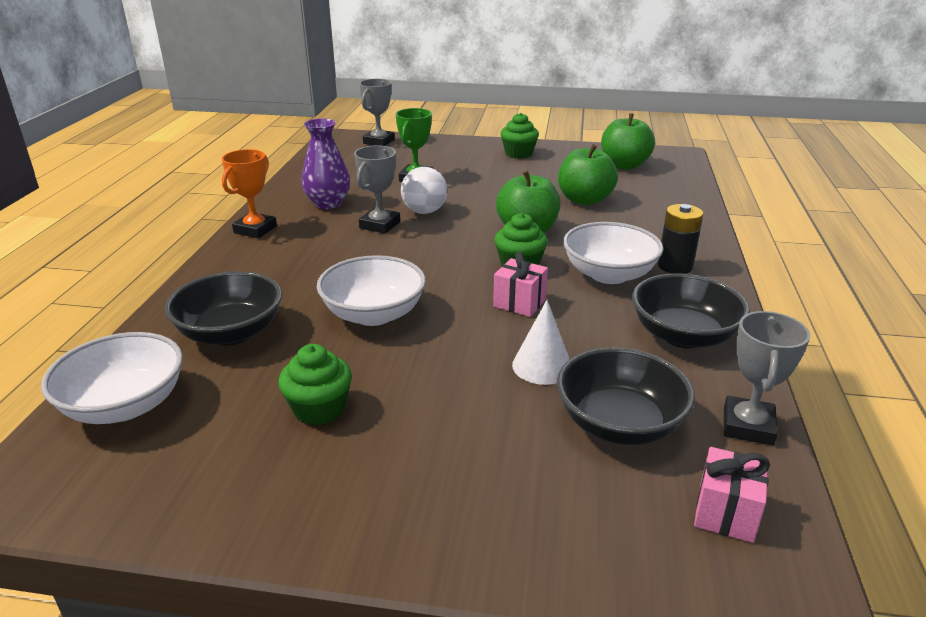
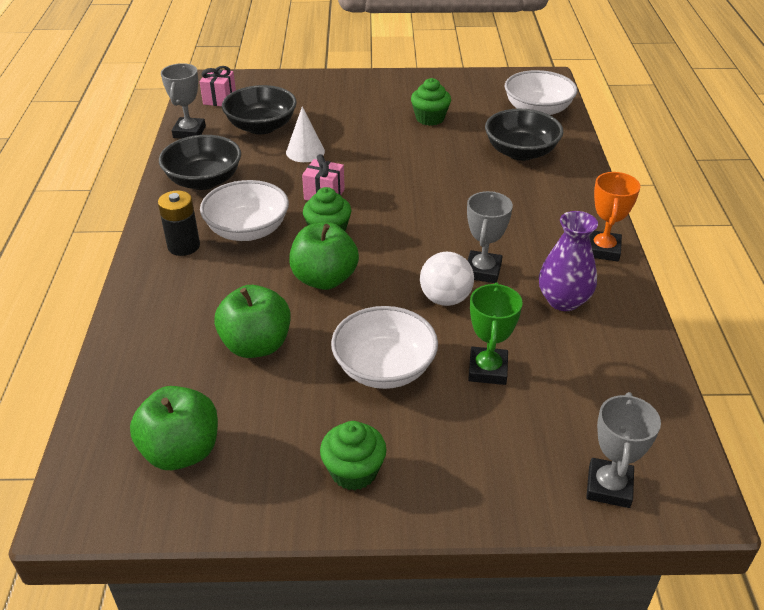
camera: 170 degrees right, 10 degrees up
white bowl [317,255,426,326] -> white bowl moved to [331,306,438,389]

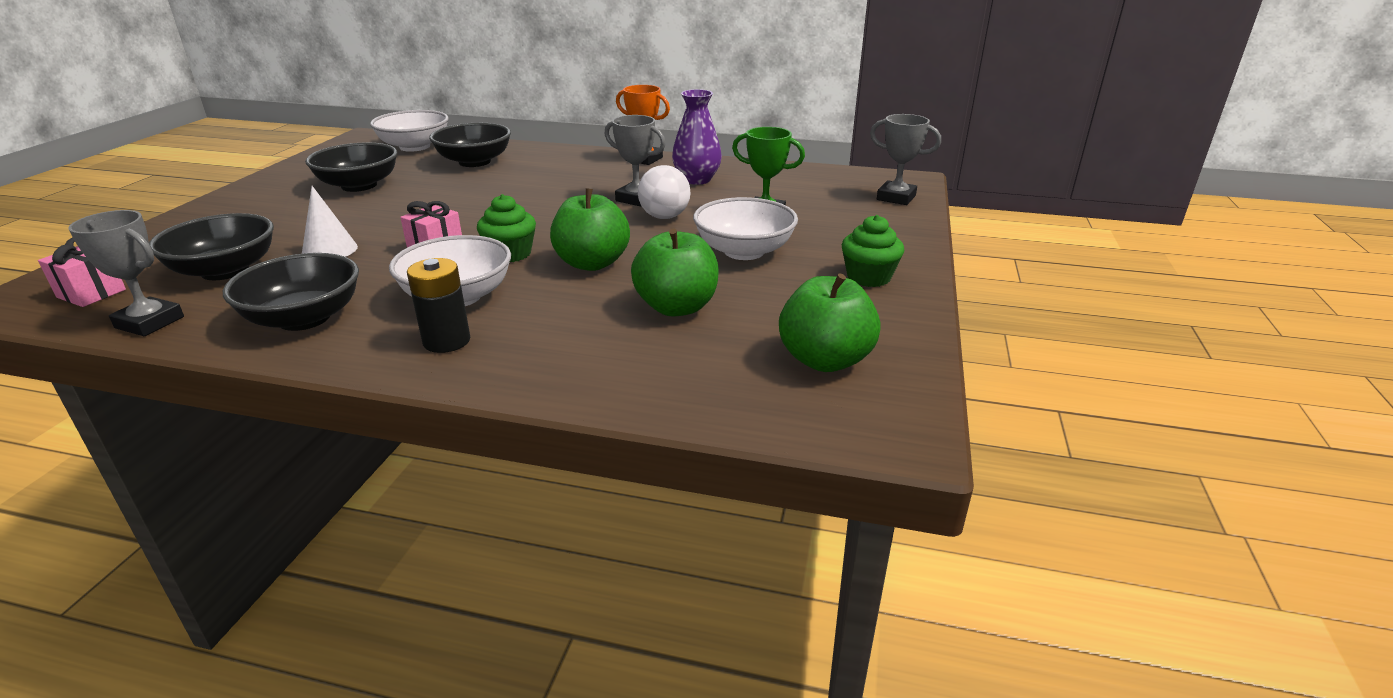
camera: 75 degrees left, 10 degrees down
green cupcake [411,78,451,126] -> black bowl [305,142,397,192]

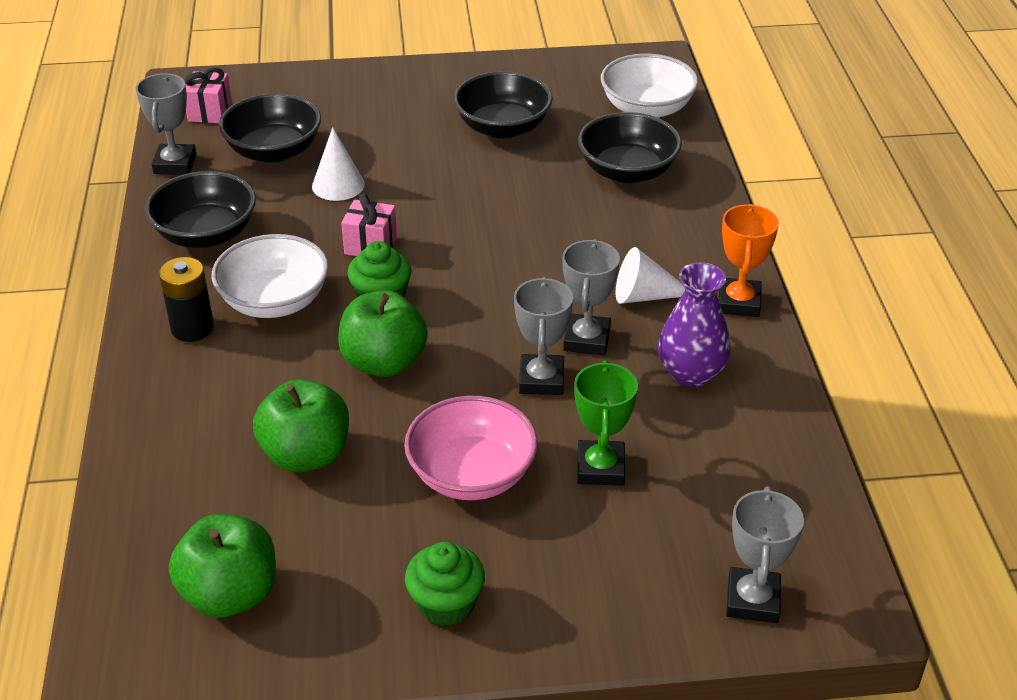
camera: 70 degrees right, 10 degrees up
white ball [638,165,691,219] -> grey trophy [514,277,573,395]
white bowl [693,197,798,260] -> pink bowl [404,396,538,500]
none -> white cone [616,247,685,304]

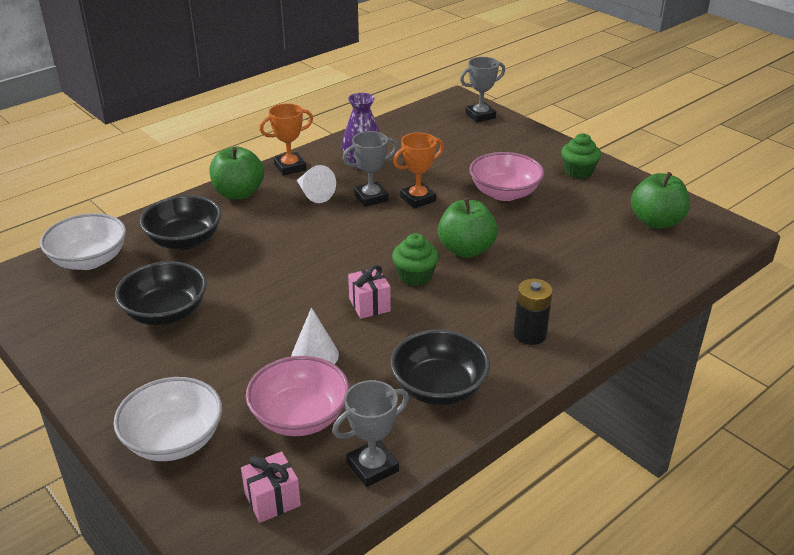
camera: 125 degrees left, 5 degrees down
white bowl [212,234,329,318] -> white bowl moved to [113,377,222,461]
black bowl [219,93,321,163] -> pink bowl [246,356,349,436]
green apple [253,379,349,472] -> green apple moved to [209,147,264,199]
grey trophy [514,277,573,395] -> orange trophy [393,133,444,209]
green trophy [574,360,638,486] -> none

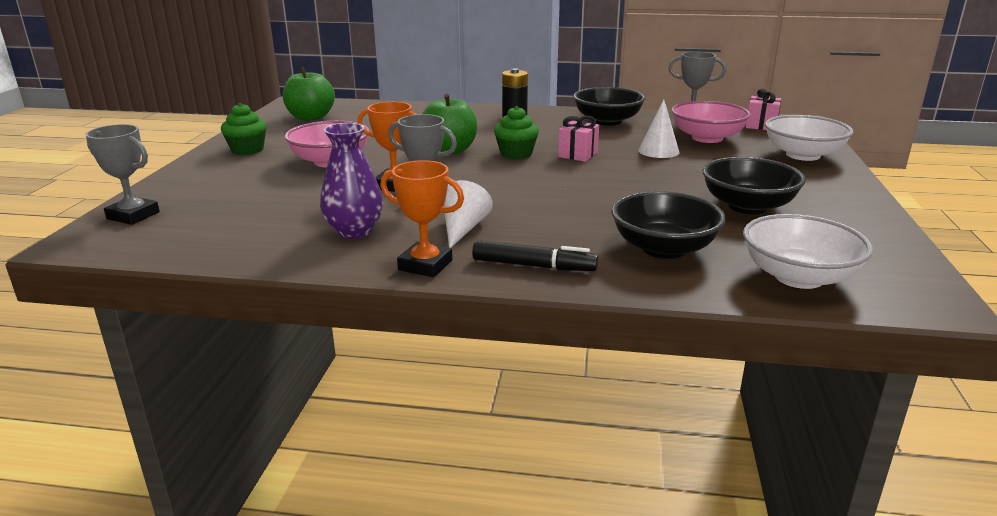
camera: 130 degrees left, 10 degrees down
green apple [209,147,264,199] -> black marker [472,240,598,271]

